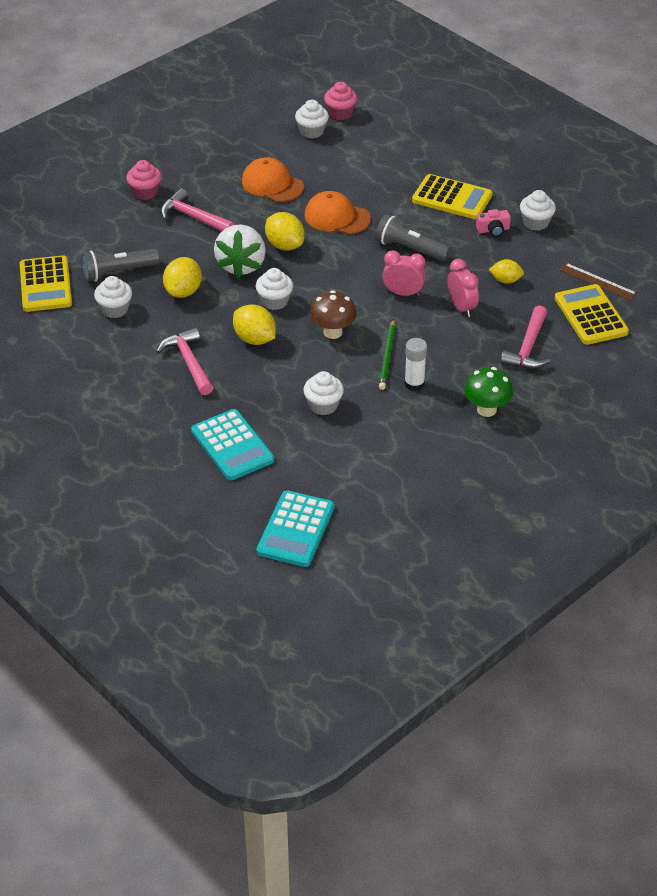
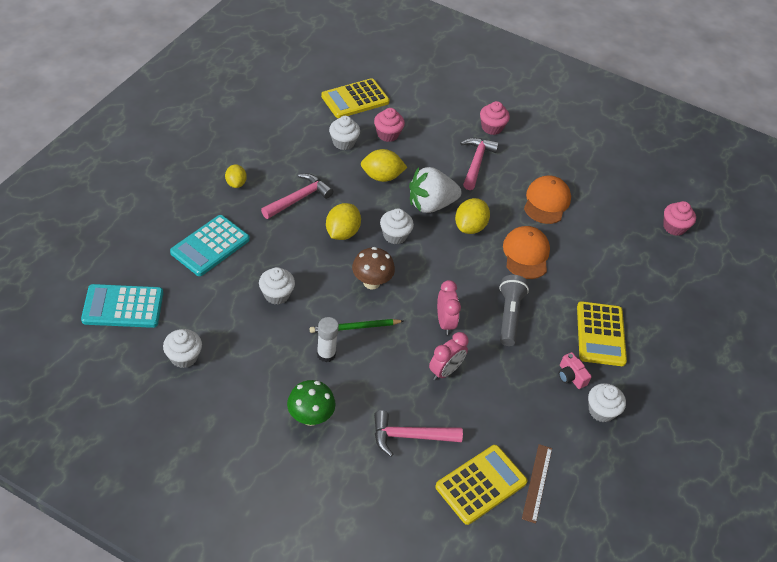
camera: 65 degrees right, 5 degrees up
grey flashlight [82,249,160,282] -> pink cupcake [374,108,405,142]
white cupcake [295,100,329,139] -> white cupcake moved to [163,329,202,368]
yellow lemon [489,259,524,284] -> yellow lemon moved to [225,164,247,188]

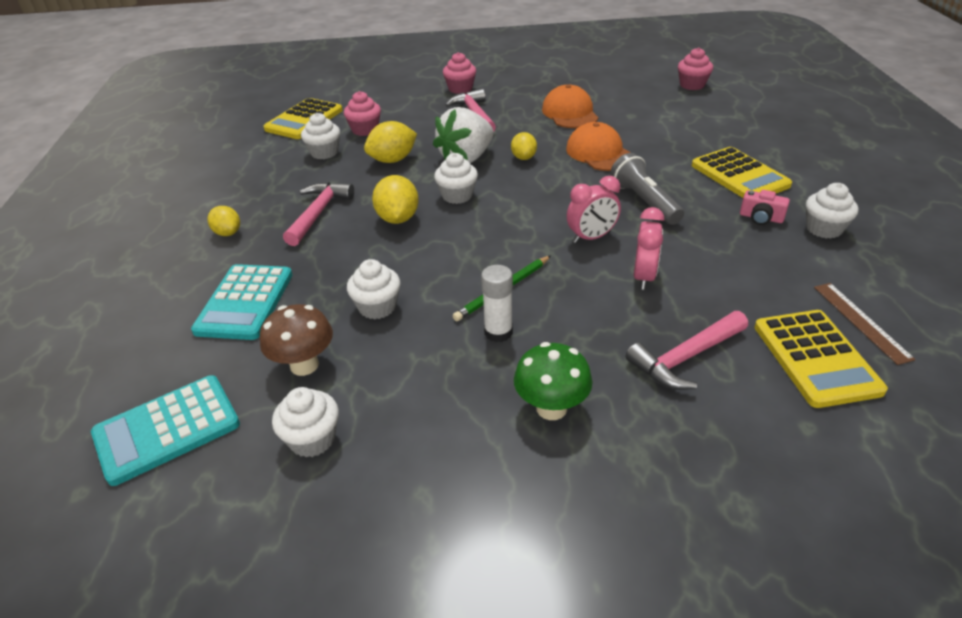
camera: 25 degrees left, 10 degrees down
brown mushroom [352,247,395,289] -> brown mushroom moved to [260,304,333,376]
yellow calculator [435,445,527,525] -> yellow calculator turned 150 degrees clockwise [754,310,888,408]
pink clock [437,280,461,335] -> pink clock turned 105 degrees clockwise [567,176,621,243]
yellow lemon [455,198,490,234] -> yellow lemon [511,132,537,160], size x0.65

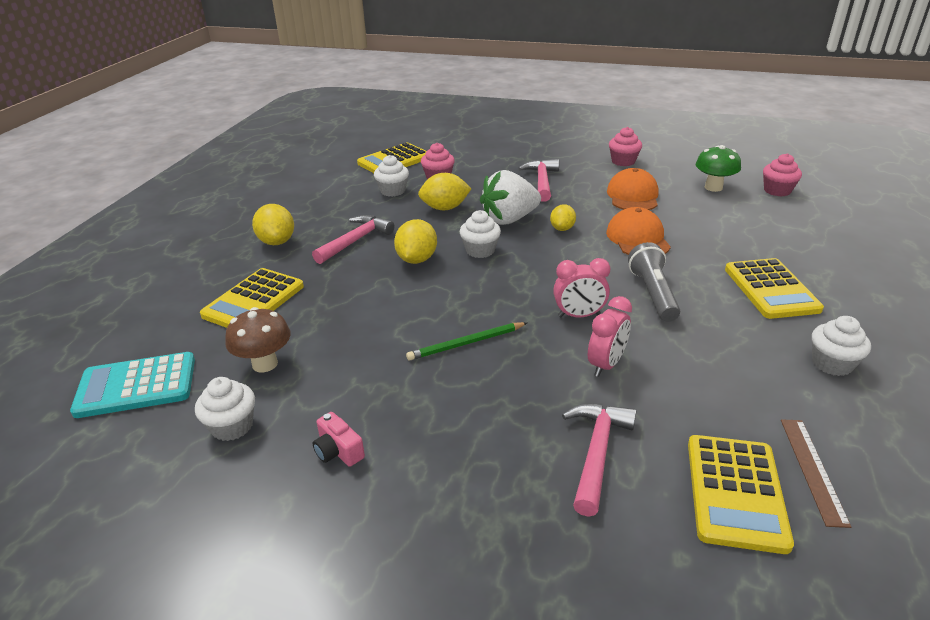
camera: 20 degrees right, 5 degrees down
turquoise calculator [191,264,293,340] -> yellow calculator [200,268,304,328]
yellow lemon [208,206,240,236] -> yellow lemon [252,204,294,245], size x1.55
white cupcake [347,259,401,319] -> none
pink cupcake [443,52,476,94] -> pink cupcake moved to [609,127,642,166]
white glue stick [481,265,513,342] -> none
green mushroom [514,342,592,420] -> green mushroom moved to [696,145,741,192]
pink hammer [626,311,748,390] -> pink hammer turned 120 degrees clockwise [562,403,637,517]
pink camera [740,190,790,225] -> pink camera moved to [313,412,365,467]

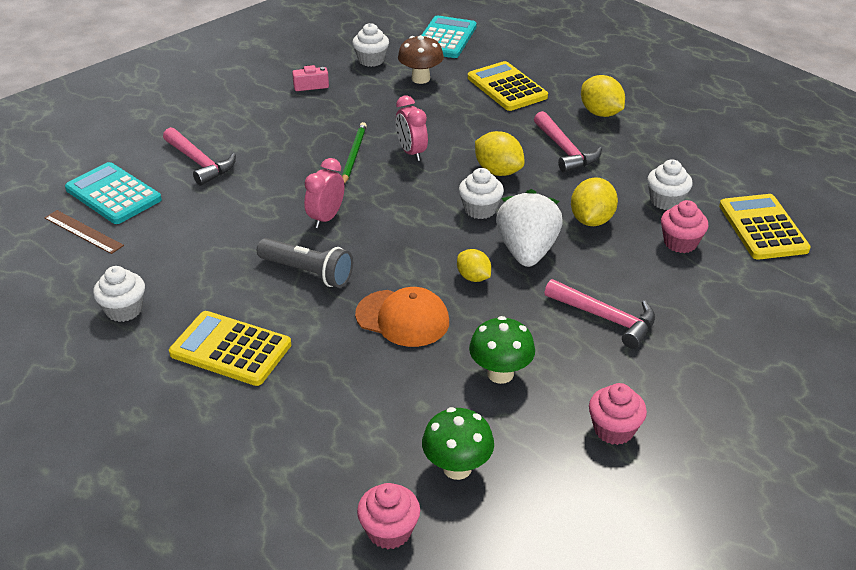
camera: 120 degrees right, 5 degrees up
yellow lemon [252,204,294,245] -> yellow lemon turned 45 degrees clockwise [581,75,625,117]
pink clock [588,296,632,377] -> pink clock moved to [396,96,428,161]
orange cap [607,168,658,210] -> green mushroom [469,316,535,384]
yellow calculator [688,435,794,554] -> turquoise calculator [65,162,162,224]

